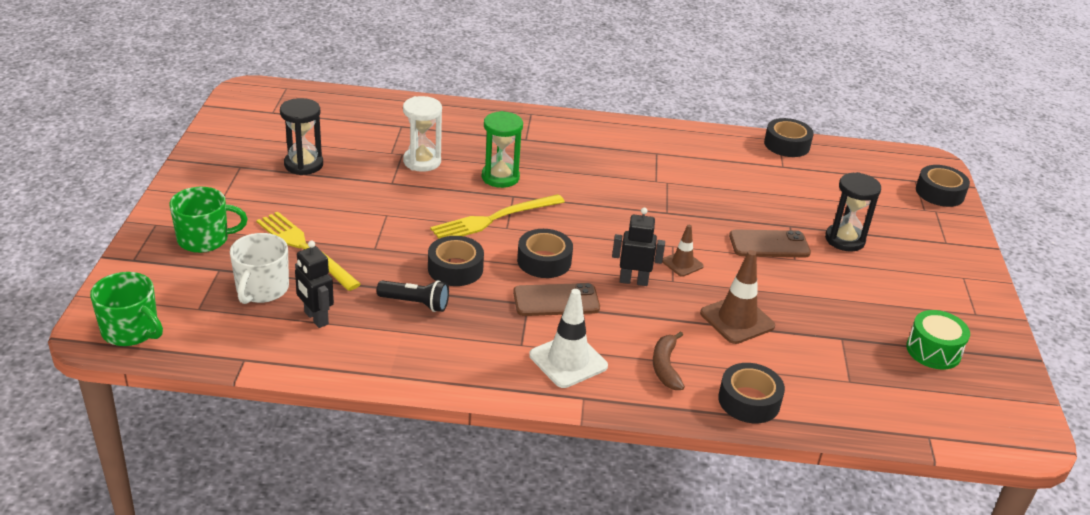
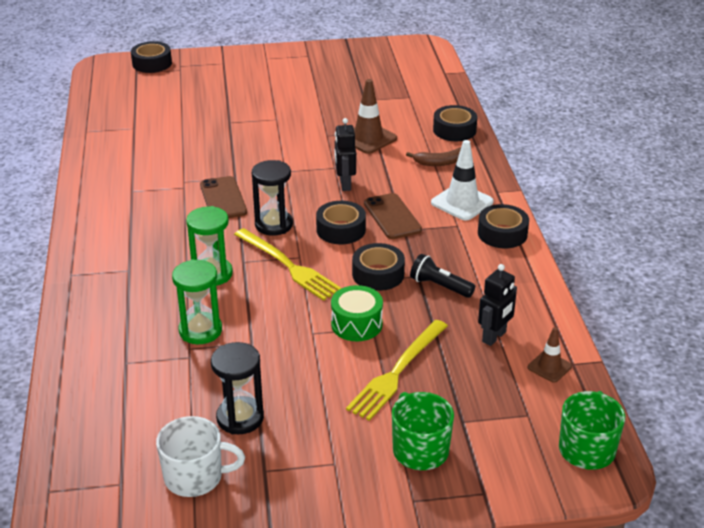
camera: 100 degrees left, 0 degrees up
white mug [230,233,289,304] -> white mug moved to [156,416,245,497]
black flashlight [377,280,449,312] -> black flashlight turned 60 degrees counterclockwise [410,254,475,298]
white hourglass [403,96,442,172] -> green hourglass [172,259,222,344]
brown traffic cone [662,225,704,277] -> brown traffic cone moved to [528,327,572,383]
brown phone [729,230,811,257] -> brown phone moved to [200,176,247,218]
black tape [764,118,814,157] -> black tape moved to [478,204,529,248]
black hourglass [825,172,881,251] -> black hourglass moved to [252,160,293,236]
green drum [906,310,970,370] -> green drum moved to [331,285,383,341]

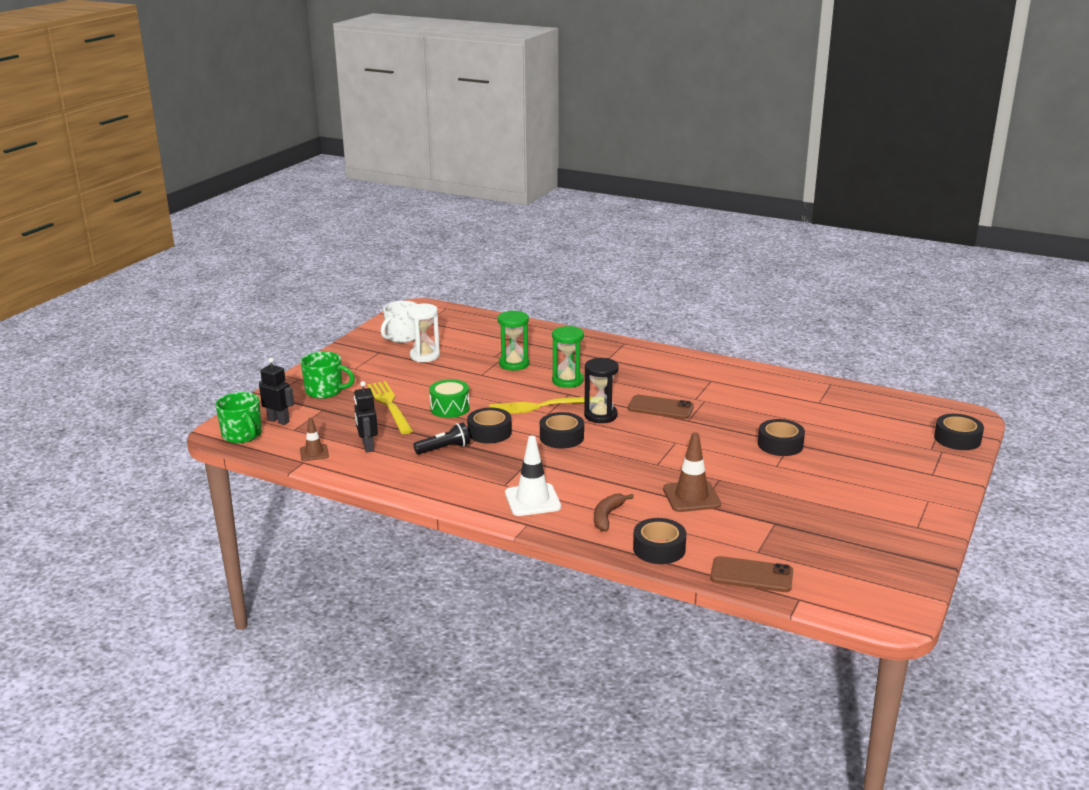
camera: 125 degrees right, 10 degrees down
black hourglass [211,342,264,434] -> white hourglass [407,303,440,362]
black robot [334,118,356,191] -> black robot moved to [259,358,294,425]
brown phone [364,193,422,239] -> brown phone moved to [710,556,793,592]
black tape [478,204,529,248] -> black tape moved to [758,419,805,456]

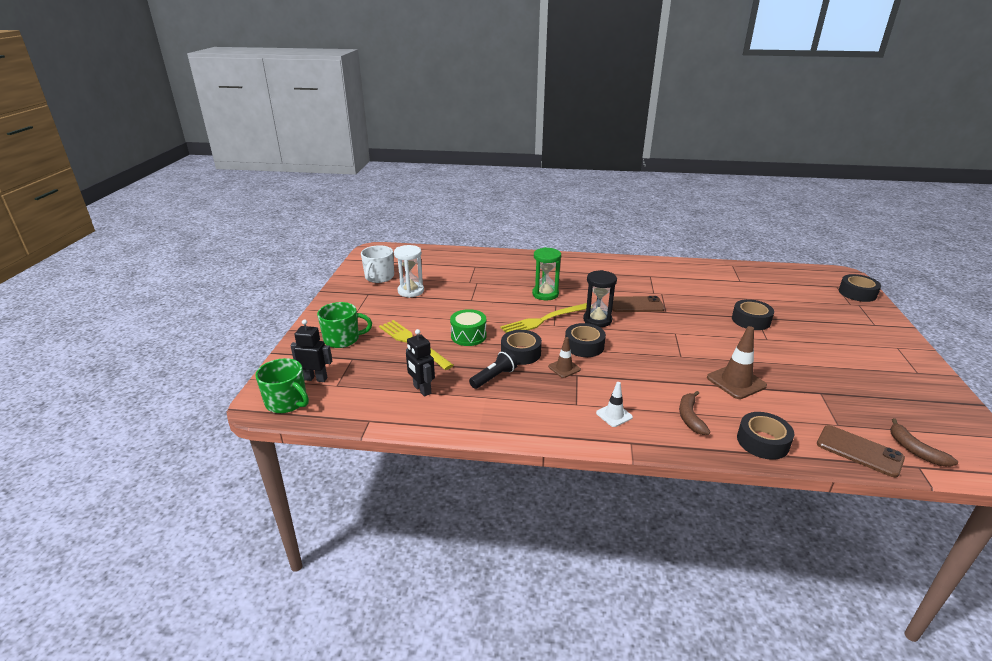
camera: 20 degrees left, 5 degrees up
brown traffic cone [300,417,329,461] -> brown traffic cone moved to [548,337,581,378]
green hourglass [498,310,529,371] -> none
white traffic cone [505,436,561,516] -> white traffic cone [596,382,633,427], size x0.59
brown phone [710,556,793,592] -> brown phone turned 45 degrees clockwise [817,425,905,477]
none -> brown banana [890,418,958,467]

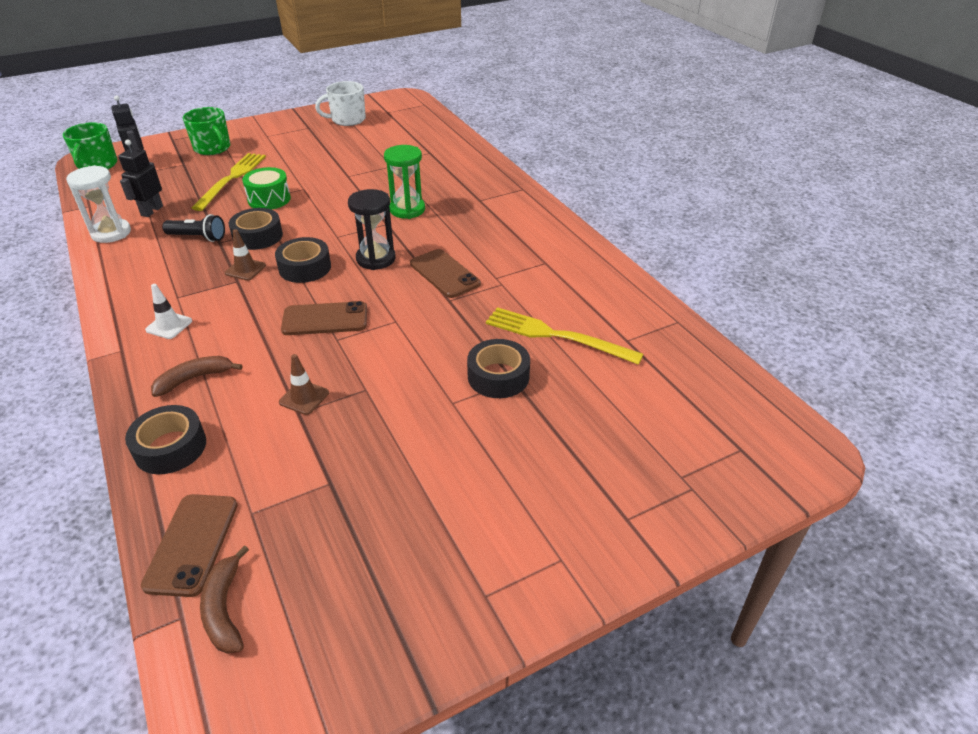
camera: 55 degrees right, 10 degrees up
white hourglass [394,245,424,298] -> white hourglass moved to [66,165,131,243]
yellow fork [500,303,587,333] -> yellow fork moved to [486,307,644,365]
brown traffic cone [707,326,767,399] -> brown traffic cone [279,354,329,415], size x0.59
black tape [839,274,881,302] -> none
brown banana [890,418,958,467] -> brown banana turned 45 degrees counterclockwise [200,546,249,654]
none -> brown phone [281,301,367,335]

